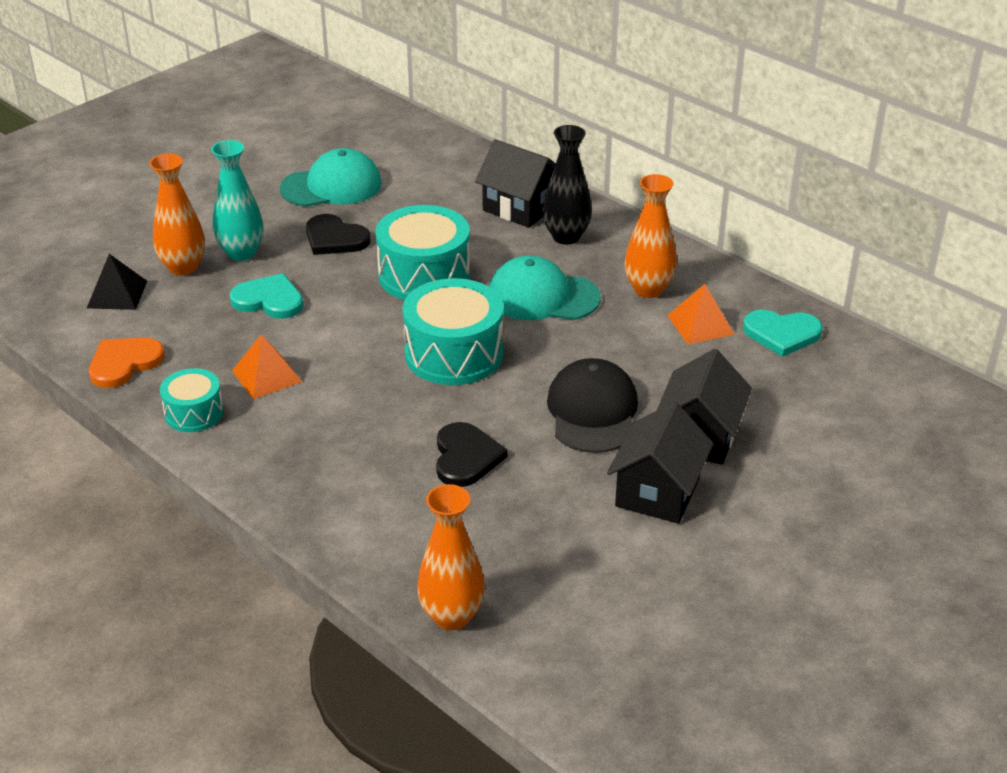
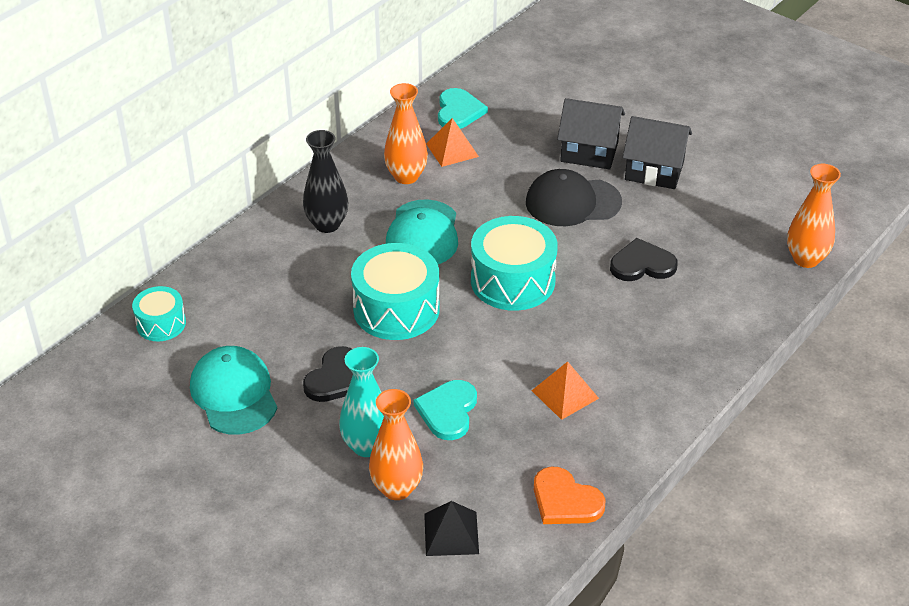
camera: 95 degrees left, 5 degrees up
turquoise drum [160,368,224,432] -> turquoise drum moved to [132,286,186,341]
black house [475,139,556,228] -> none

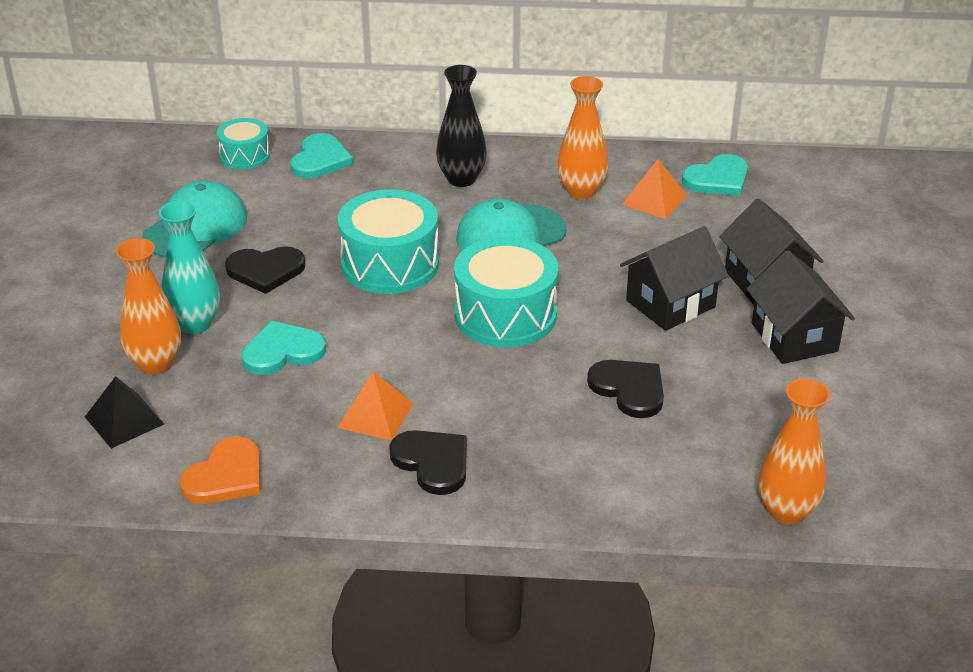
camera: 55 degrees right, 5 degrees down
black cap [526,169,622,226] -> black house [620,226,729,331]
orange heart [534,467,606,524] -> orange heart turned 150 degrees counterclockwise [179,437,260,504]
none -> turquoise heart [290,133,353,179]
none -> black heart [389,430,467,495]

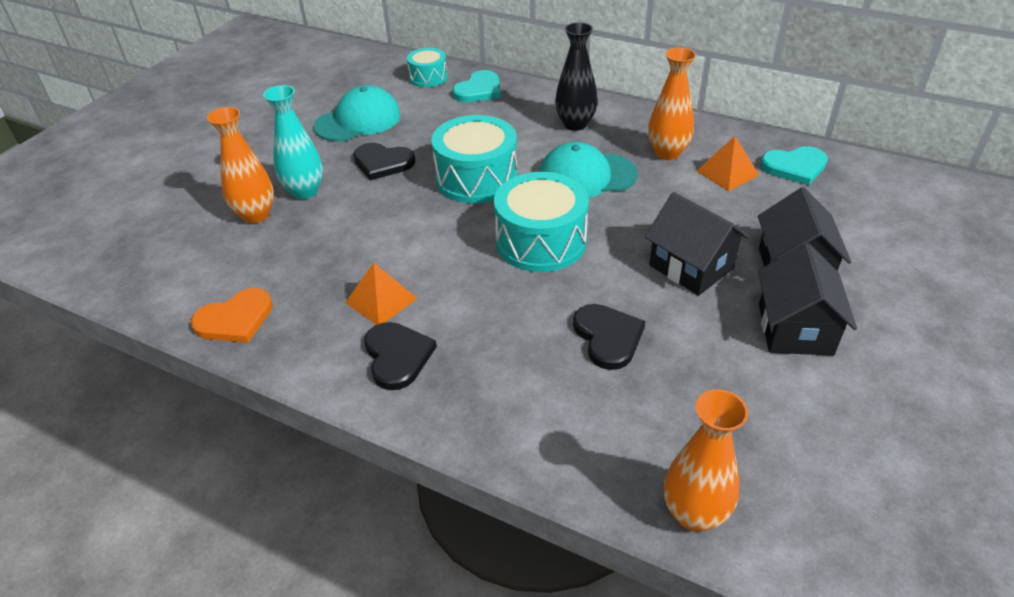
camera: 25 degrees right, 5 degrees up
black pyramid [85,376,164,449] -> none
turquoise heart [241,321,326,375] -> none
black house [620,226,729,331] -> black house turned 60 degrees clockwise [645,192,749,296]

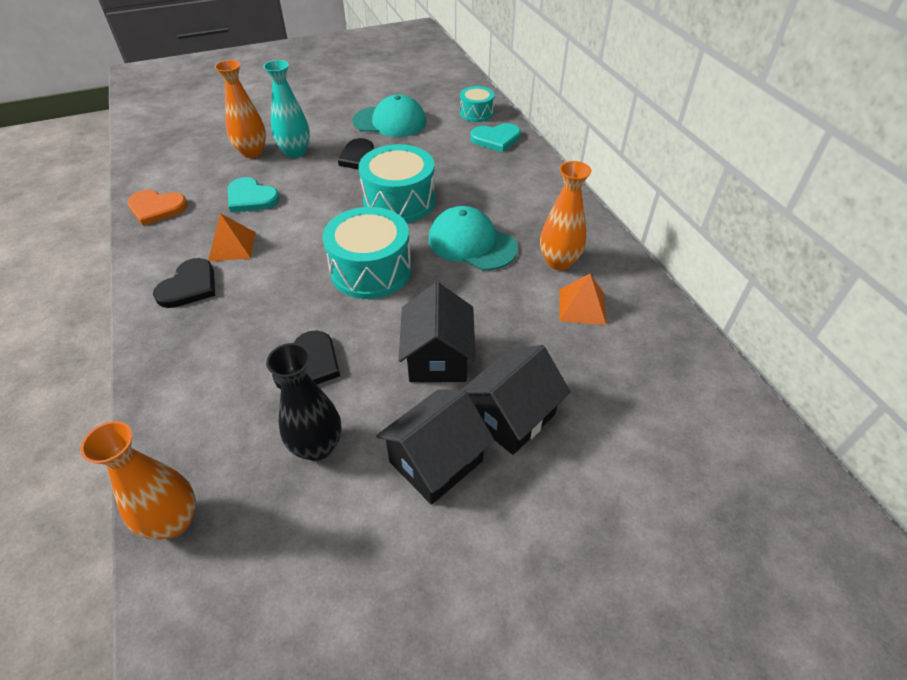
camera: 40 degrees right, 5 degrees up
black vase [555,22,598,131] -> black vase moved to [266,343,342,461]
turquoise heart [760,146,828,185] -> turquoise heart moved to [227,177,280,212]

